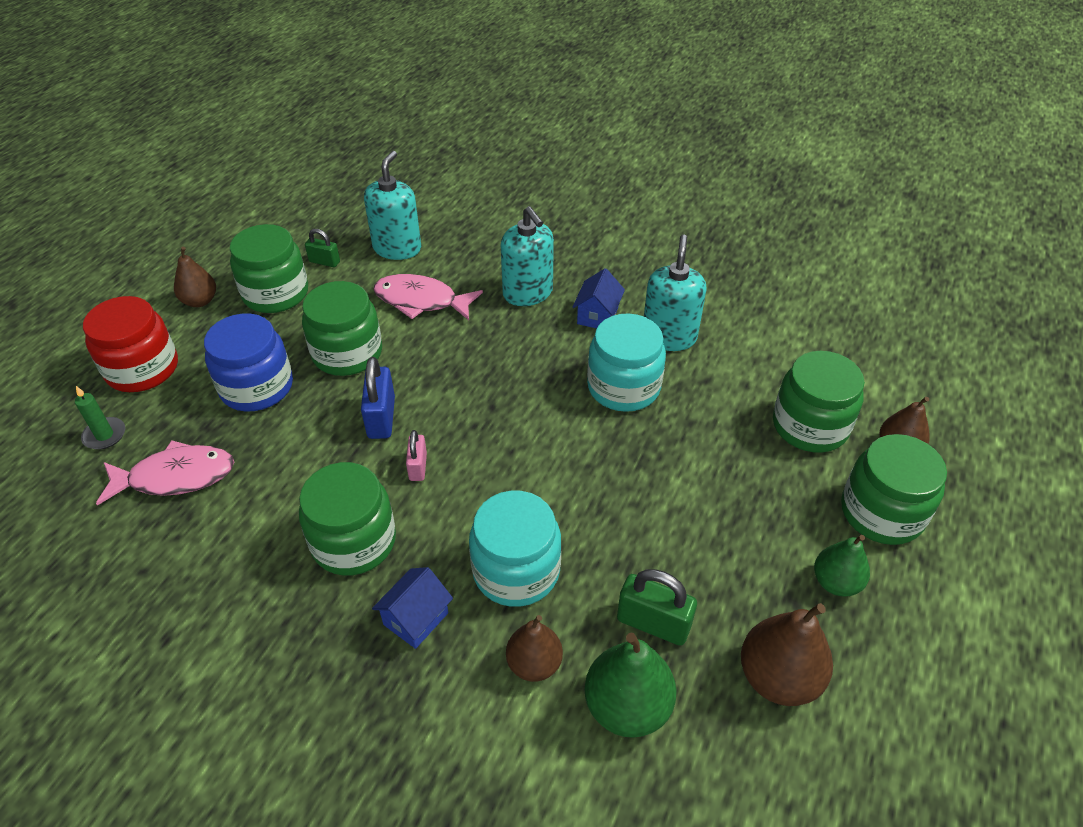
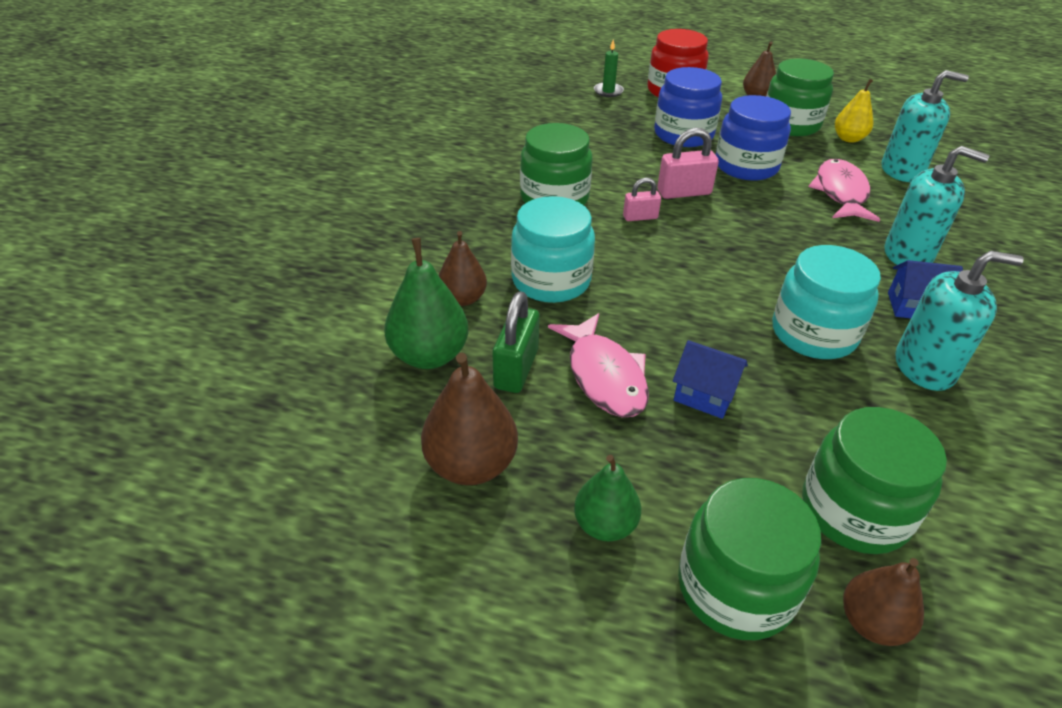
camera: 80 degrees right, 5 degrees down
pink fish [96,440,234,505] -> pink fish moved to [548,313,649,417]
green jar [302,281,382,376] -> blue jar [716,95,791,181]
green padlock [305,229,340,267] -> yellow pear [835,79,873,143]
blue padlock [361,357,395,439] -> pink padlock [657,127,719,199]
blue house [372,567,453,649] -> blue house moved to [673,340,748,419]
turquoise soap dispenser [501,206,554,306] -> turquoise soap dispenser turned 120 degrees counterclockwise [885,146,989,265]

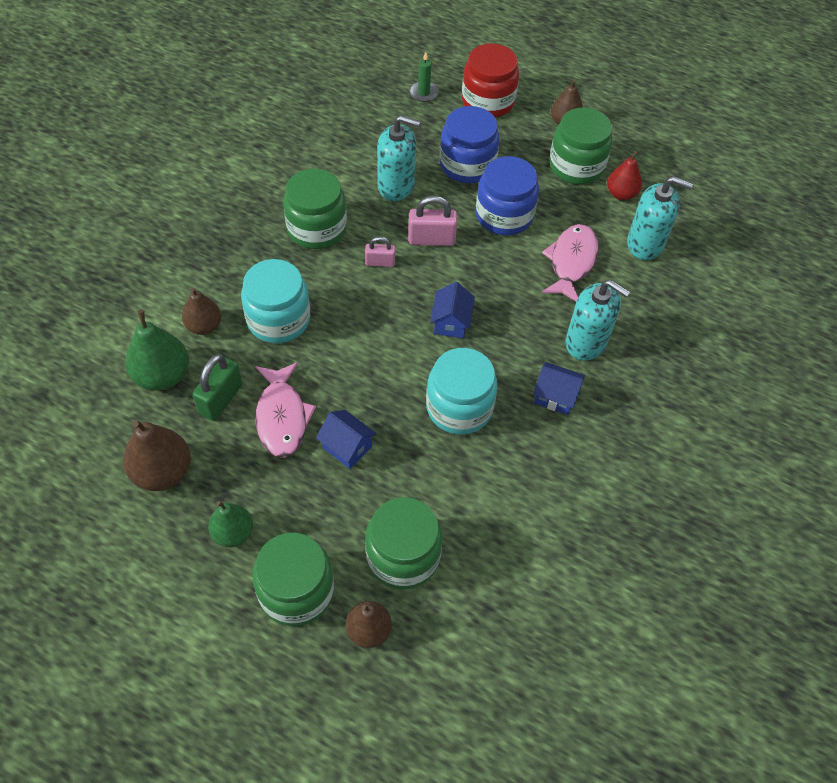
camera: 10 degrees right, 15 degrees up
yellow pear [835,79,873,143] -> red pear [607,150,642,200]
turquoise soap dispenser [896,251,1024,391] -> turquoise soap dispenser moved to [377,115,420,201]
none -> blue house [430,282,475,338]

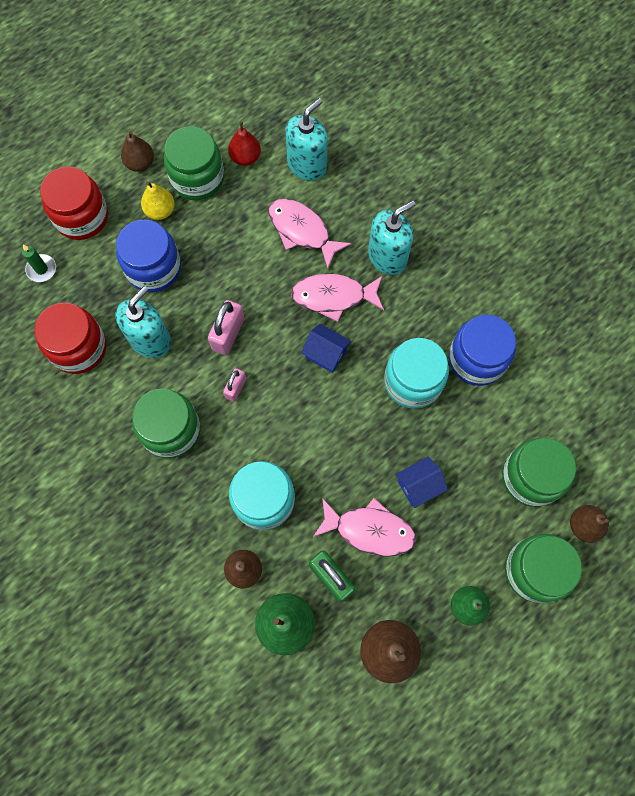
camera: 65 degrees left, 15 degrees up
blue jar [476,156,539,236] -> blue jar moved to [449,315,516,386]
blue house [533,362,585,415] -> none
none -> red jar [35,303,107,374]
none -> yellow pear [141,182,175,220]
none -> pink fish [291,274,384,322]

